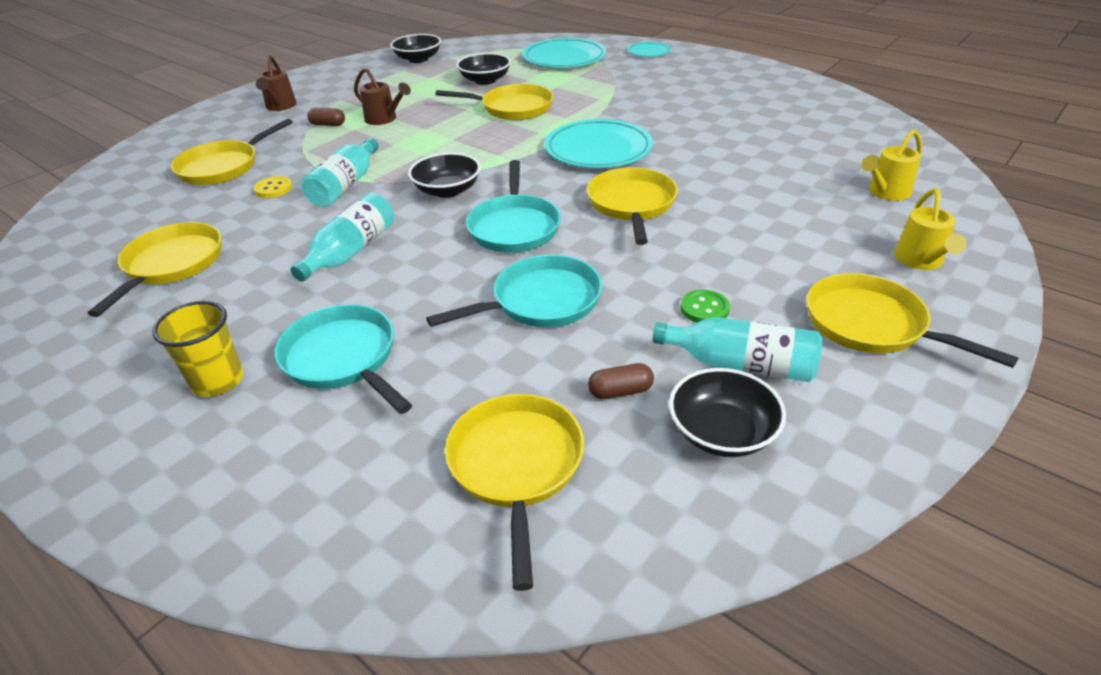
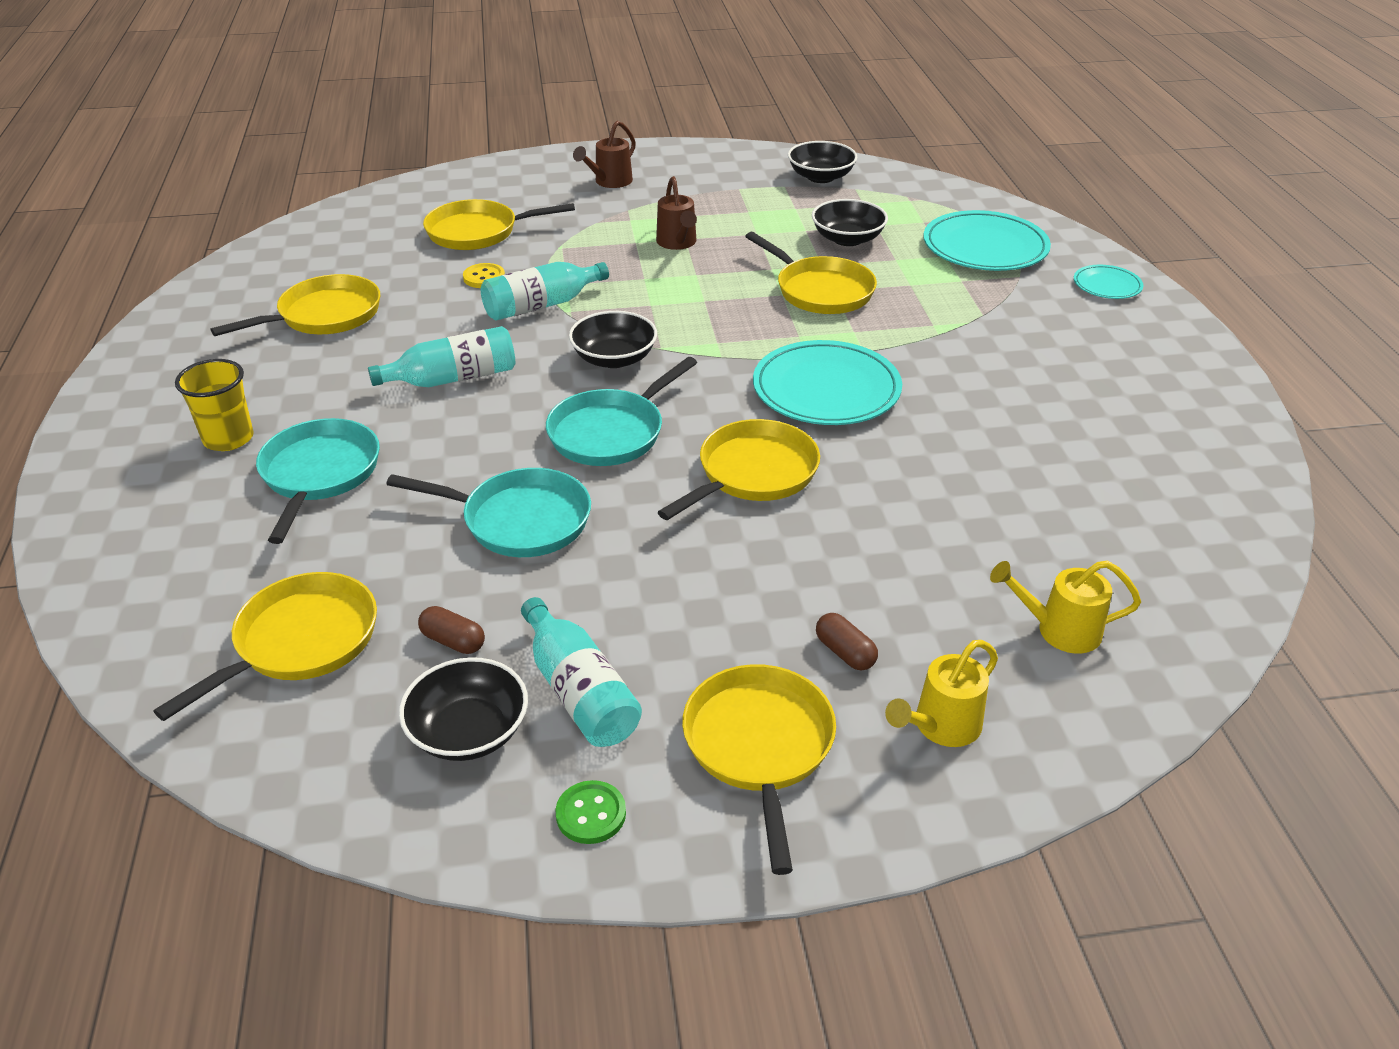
camera: 40 degrees right, 0 degrees up
brown capsule [307,108,345,126] -> brown capsule moved to [816,613,878,670]
green button [681,290,730,322] -> green button moved to [555,780,626,844]

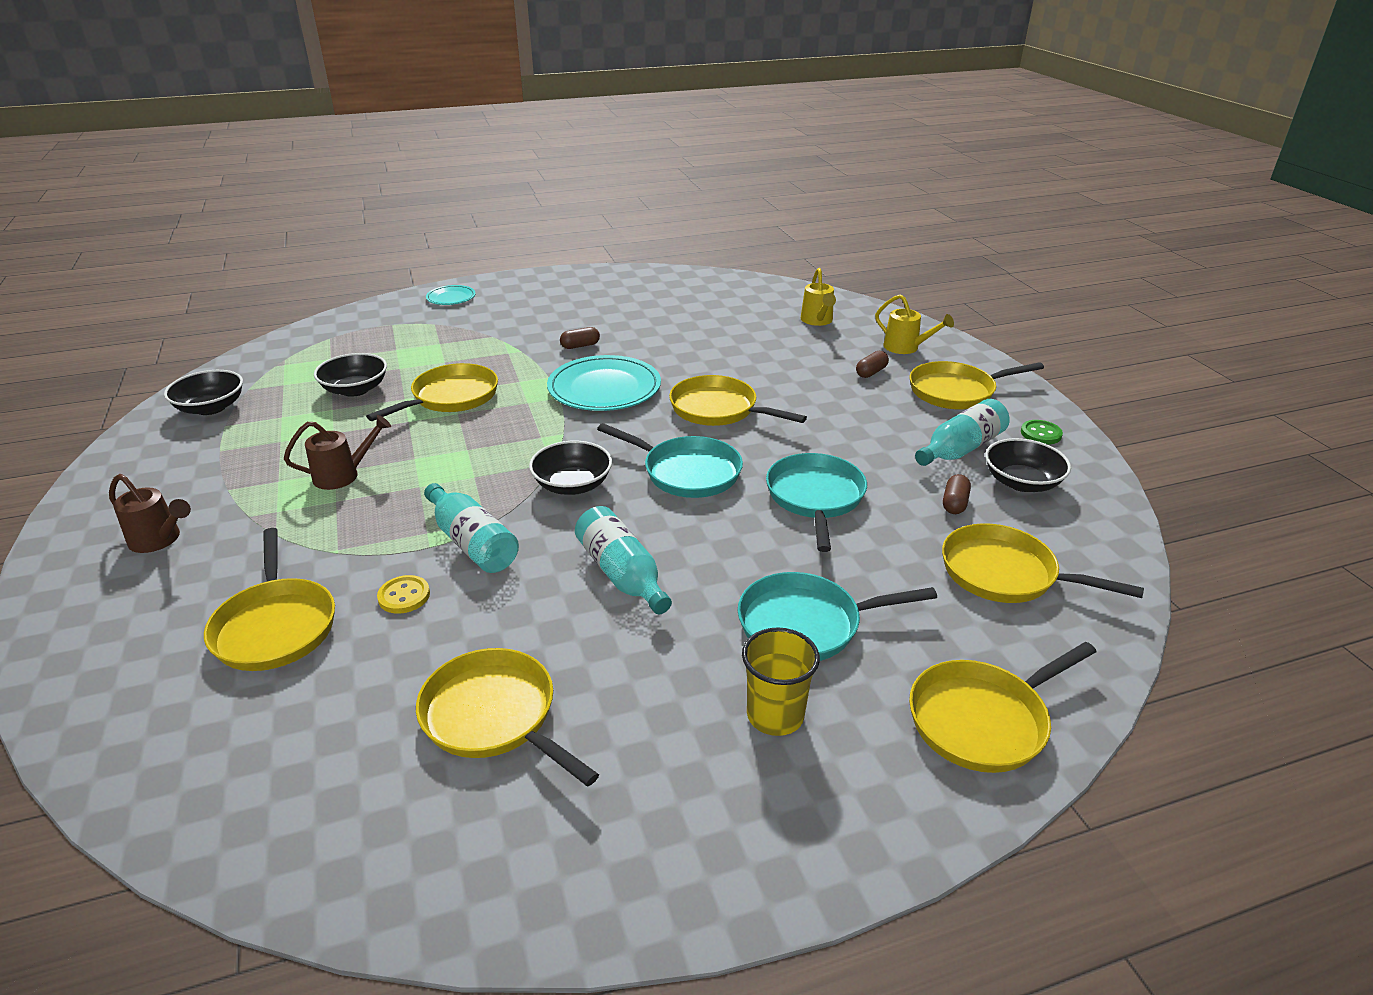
camera: 100 degrees left, 5 degrees down
turquoise plate [923,210,1051,271] -> none
none -> brown capsule [560,327,600,349]
none -> yellow pan [909,642,1096,773]

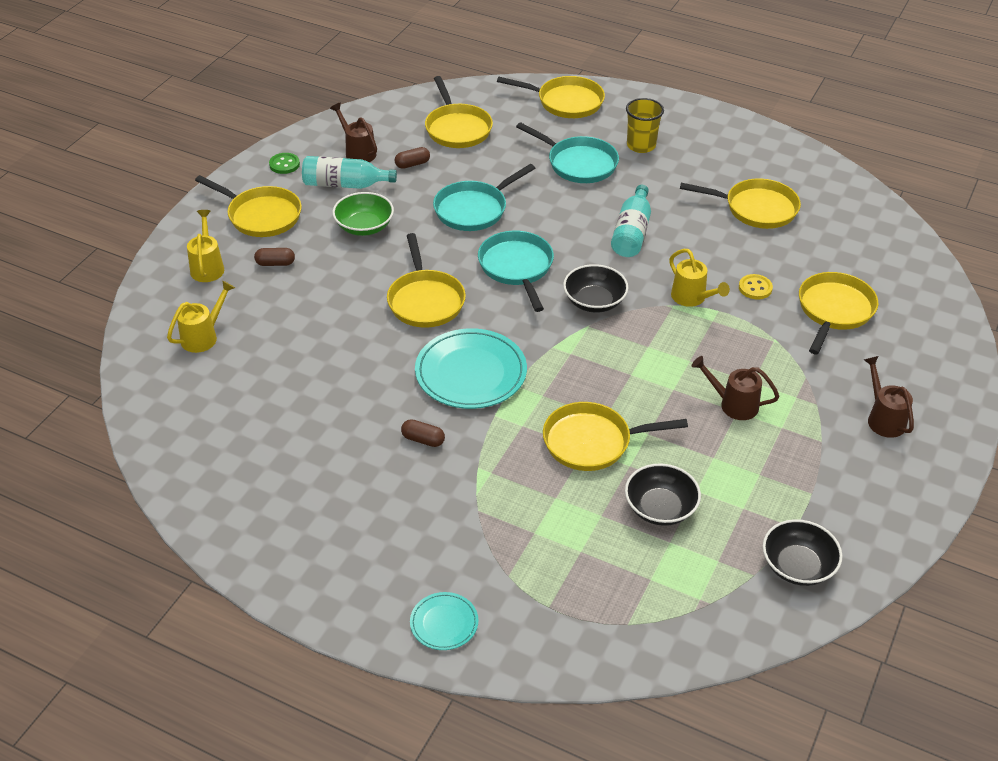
camera: 135 degrees left, 10 degrees up
yellow pan [416,648,599,787] -> yellow pan turned 75 degrees counterclockwise [680,178,801,229]
turquoise bottle [424,483,519,573] -> yellow watering can [669,249,730,307]
black bowl [985,438,1071,492] -> brown watering can [330,103,377,162]
none -> green bowl [332,192,394,236]

